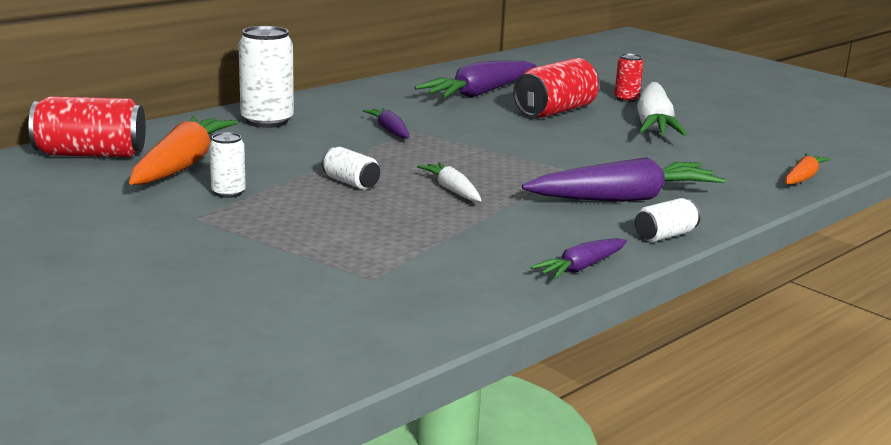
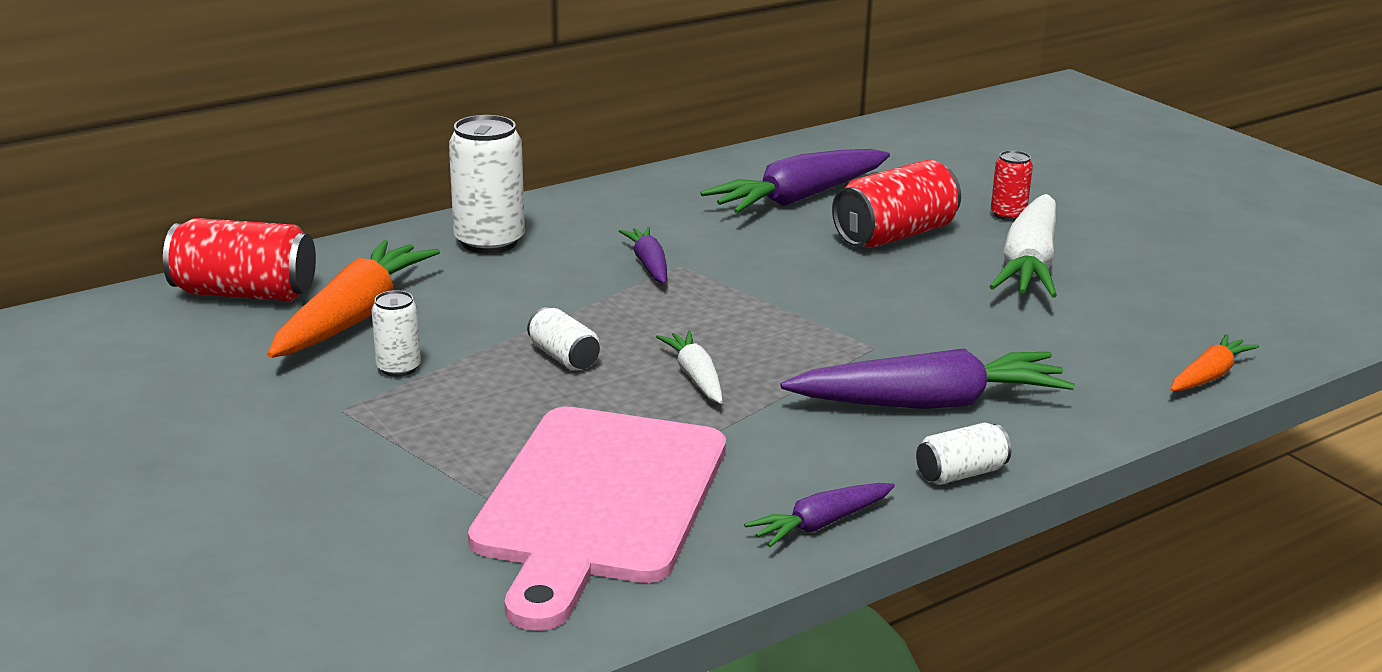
camera: 10 degrees right, 5 degrees up
none -> pink cutting board [468,407,726,631]

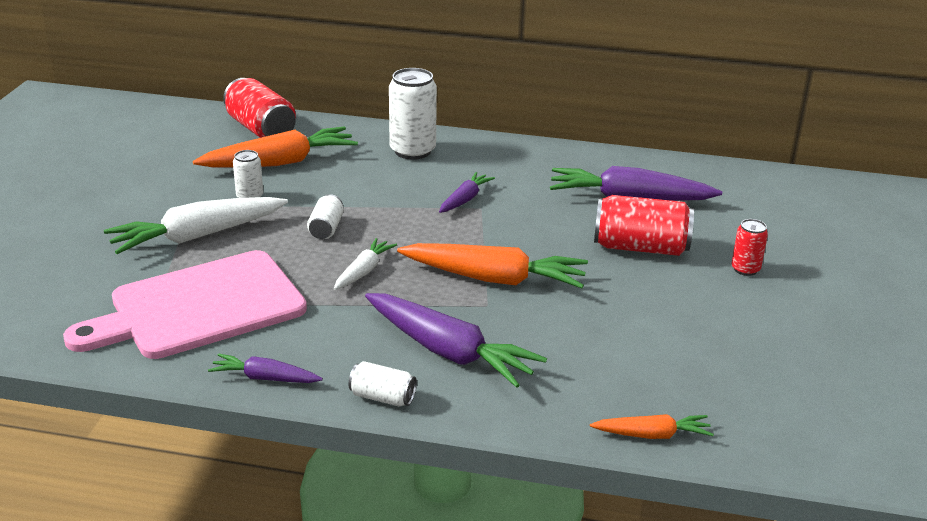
camera: 45 degrees right, 5 degrees up
white carrot [989,194,1057,297] -> white carrot moved to [104,197,288,254]
none -> orange carrot [397,243,588,288]

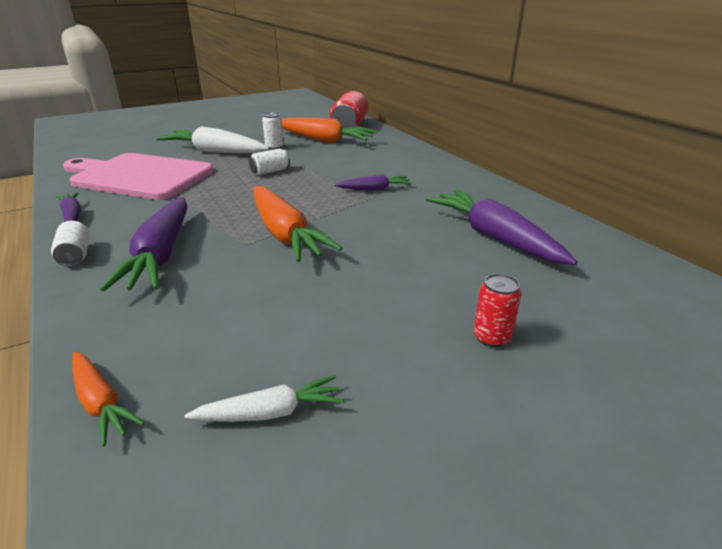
camera: 50 degrees right, 0 degrees up
white carrot [334,238,397,290] -> white carrot moved to [185,375,343,422]
white can [389,68,437,160] -> none
red can [594,195,694,256] -> none

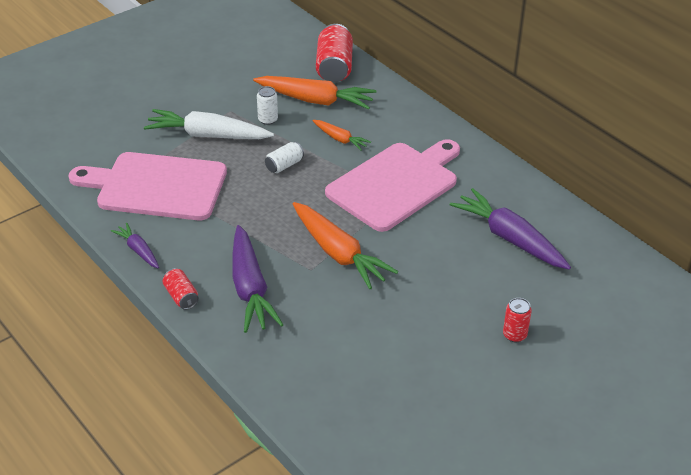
camera: 10 degrees left, 10 degrees up
white can [51,221,90,267] -> red can [162,268,199,310]
orange carrot [72,352,145,446] -> orange carrot moved to [313,120,371,151]
white carrot [185,375,343,422] -> none
purple carrot [335,174,412,191] -> pink cutting board [325,139,460,232]

